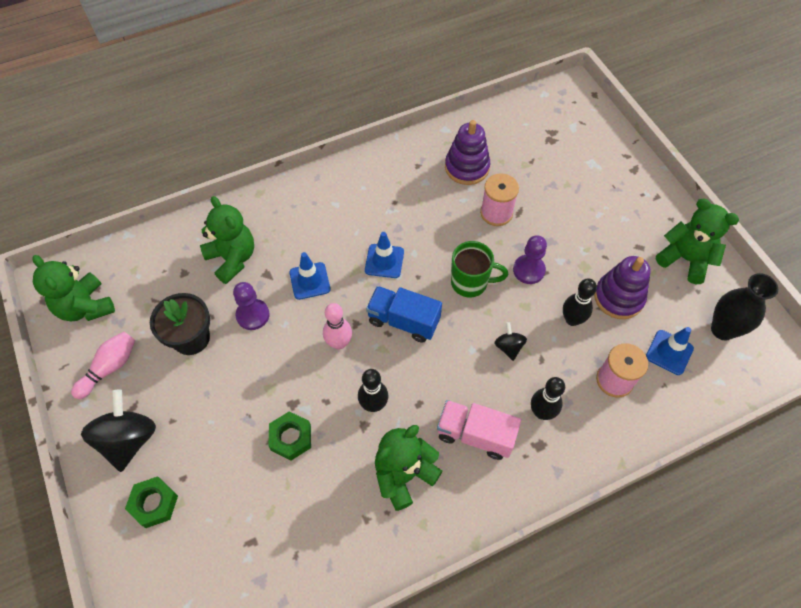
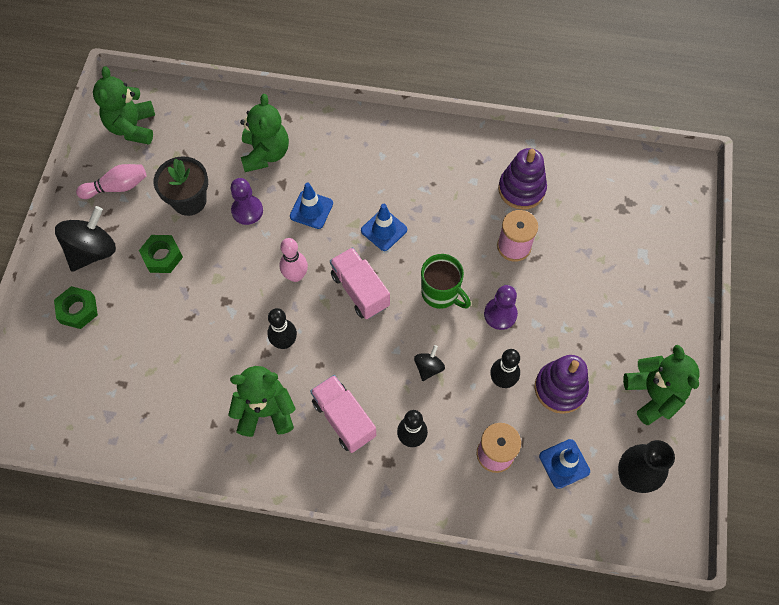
camera: 35 degrees right, 5 degrees up
green nut [269,411,311,460] -> green nut moved to [139,235,183,273]
blue truck [366,286,442,343] -> pink truck [330,247,390,319]

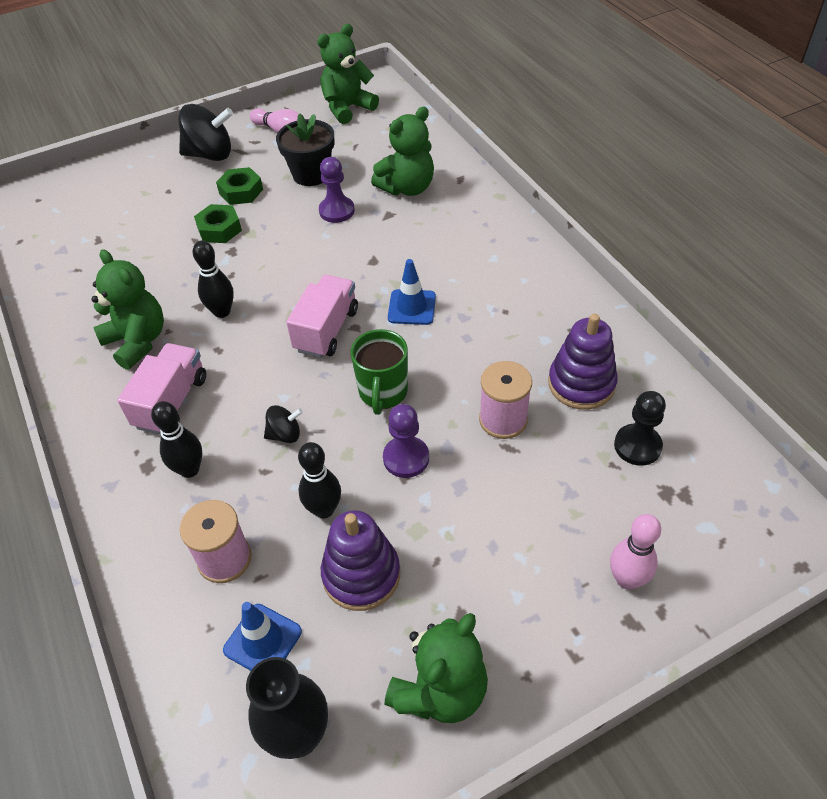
camera: 55 degrees right, 15 degrees down
green nut [54,286,98,329] -> green nut moved to [194,204,242,243]
pink bowling pin [279,238,308,282] -> pink bowling pin moved to [610,514,661,590]
blue traffic cone [290,183,333,229] -> none
none -> black pawn [614,391,666,466]

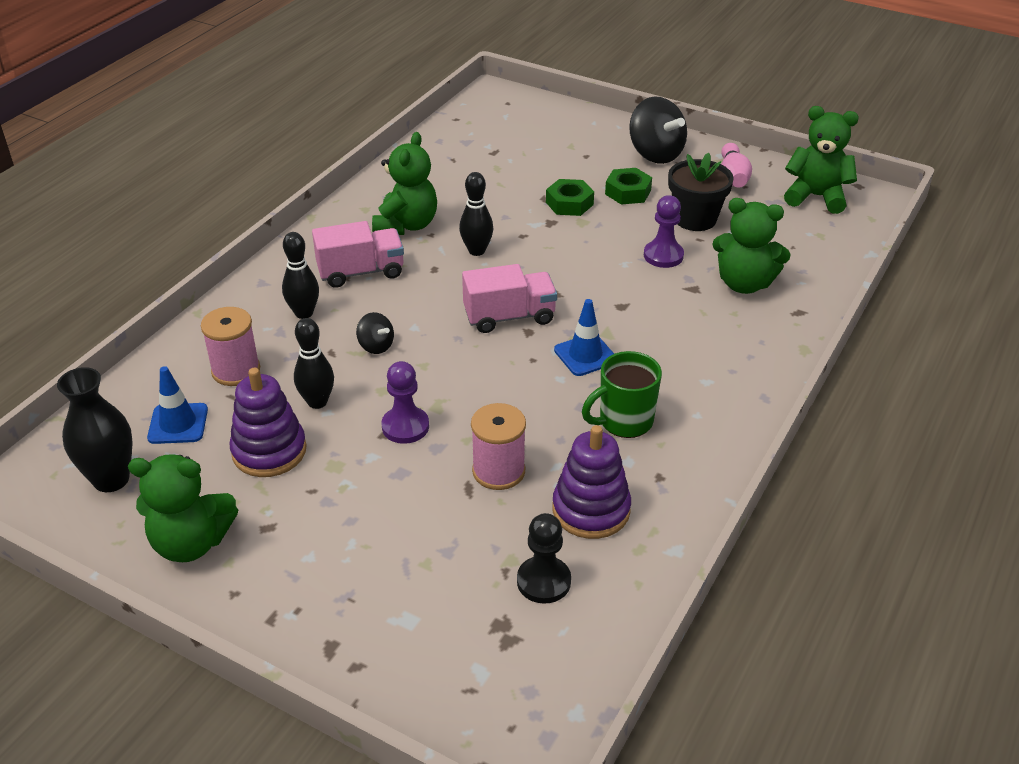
camera: 55 degrees right, 10 degrees down
green mug [351,329,408,415] -> green mug moved to [582,351,662,438]
pink bowling pin [610,514,661,590] -> none

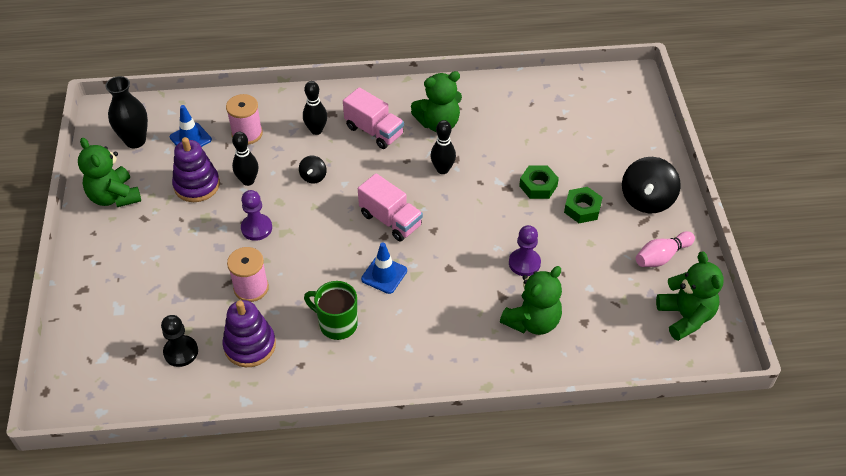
camera: 55 degrees right, 10 degrees up
black flower pot [668,153,734,231] -> none
green teddy bear [712,198,791,294] -> green teddy bear turned 120 degrees counterclockwise [500,266,562,335]

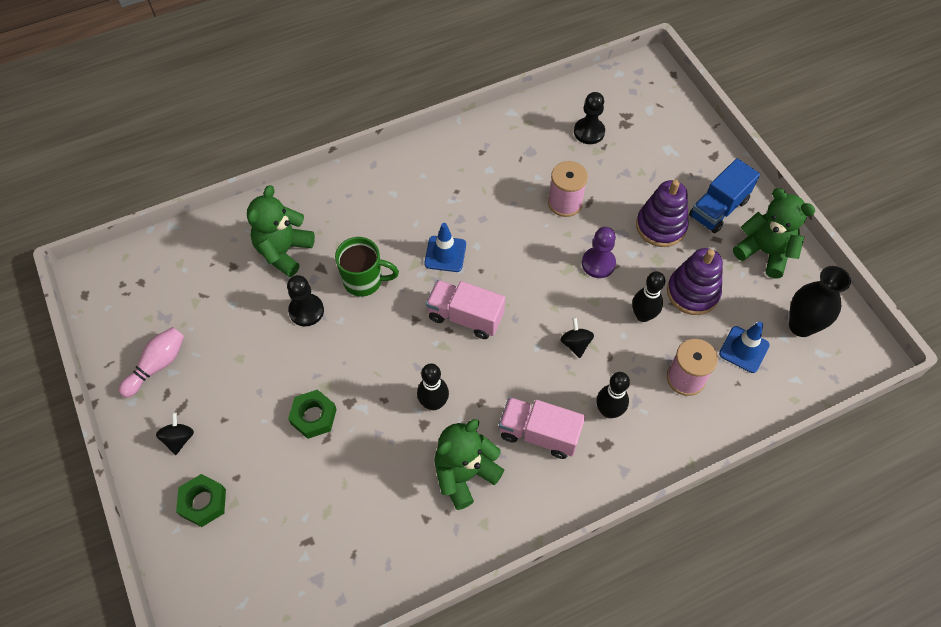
camera: 160 degrees right, 10 degrees up
purple stacking toy [222,300,276,367] -> purple stacking toy moved to [636,180,689,247]
green mug [304,281,358,340] -> green mug moved to [335,237,399,297]
purple pawn [509,225,541,276] -> black pawn [287,275,324,326]
green nut [564,187,603,223] -> green nut moved to [176,474,226,527]
black spinning top [622,157,681,214] -> black spinning top [156,412,194,455], size x0.51
green teddy bear [656,251,724,341] -> none
none -> blue truck [689,158,760,233]

